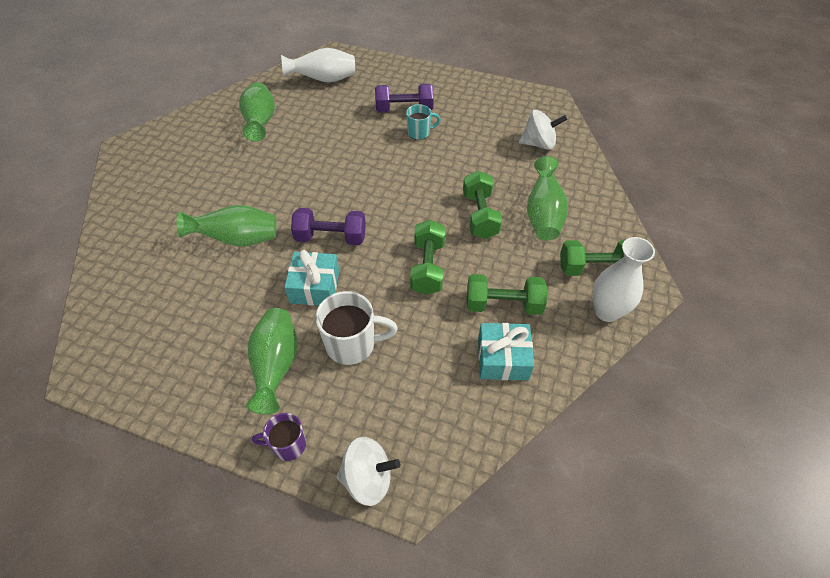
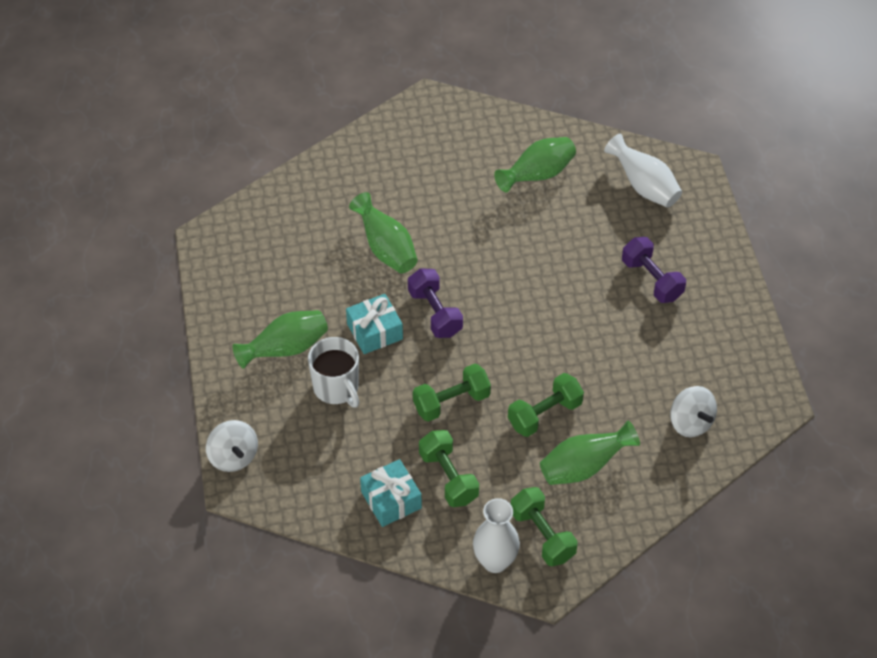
camera: 60 degrees right, 0 degrees up
purple mug [252,413,306,461] -> none
turquoise mug [406,104,441,140] -> none

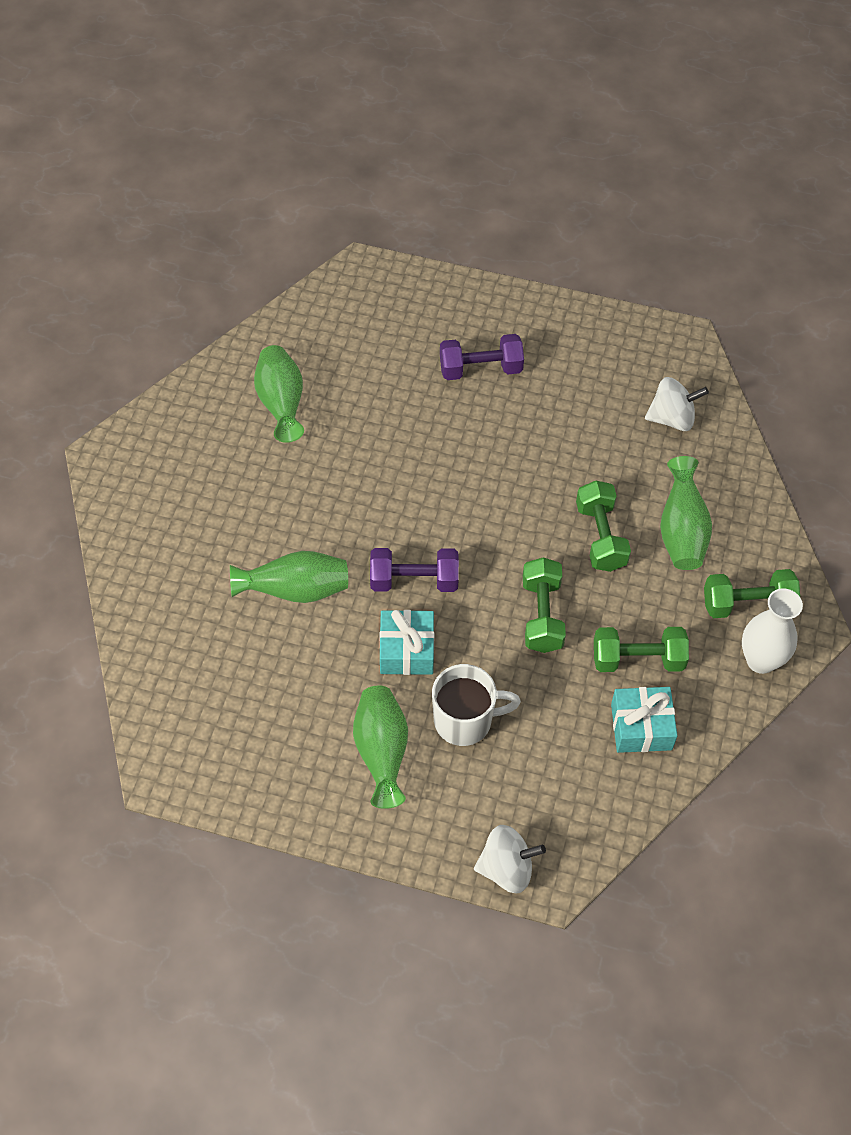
camera: 65 degrees left, 5 degrees up
white vase [604,134,682,208] -> none

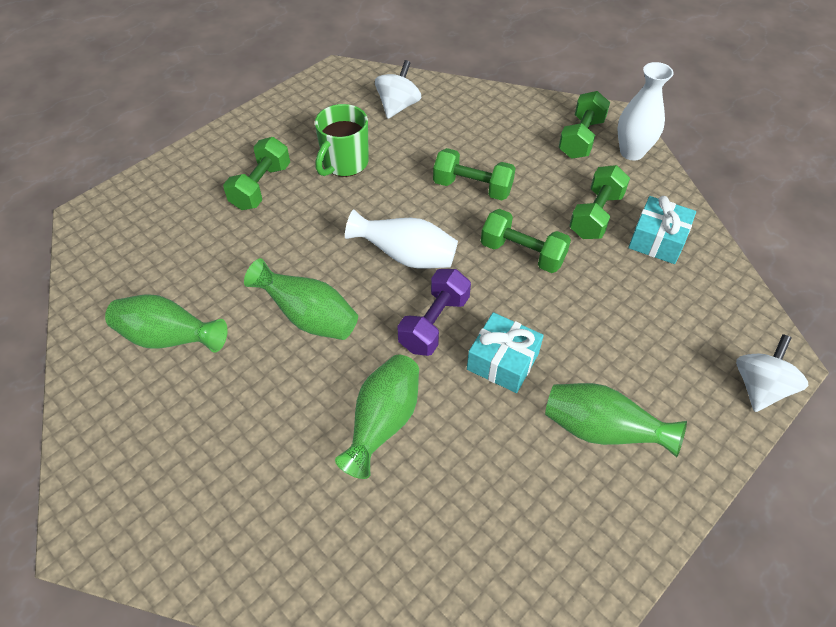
camera: 60 degrees left, 5 degrees down
white mug [432,664,521,746] -> none
purple dumbbell [440,334,524,380] -> green dumbbell [223,137,290,210]
green vase [660,456,712,570] -> green vase moved to [244,258,358,340]
none -> green mug [315,104,369,177]
none -> white vase [345,209,458,269]

